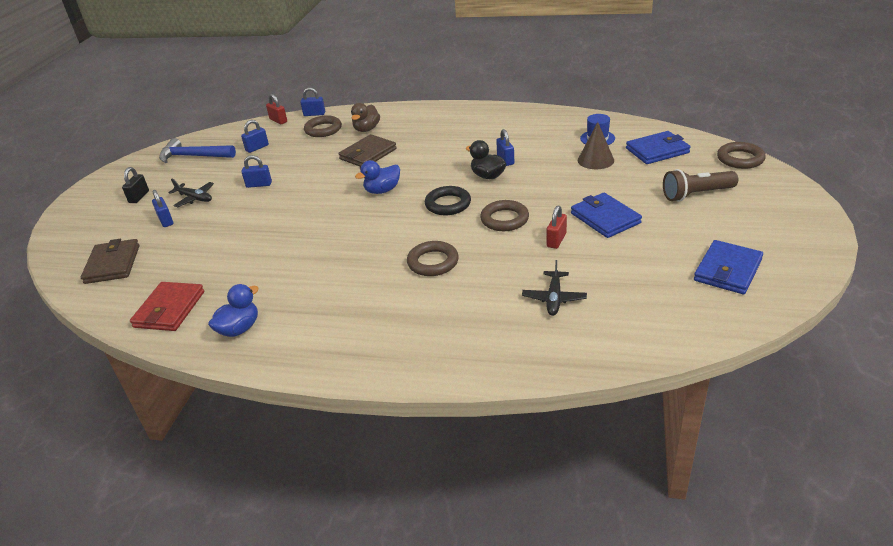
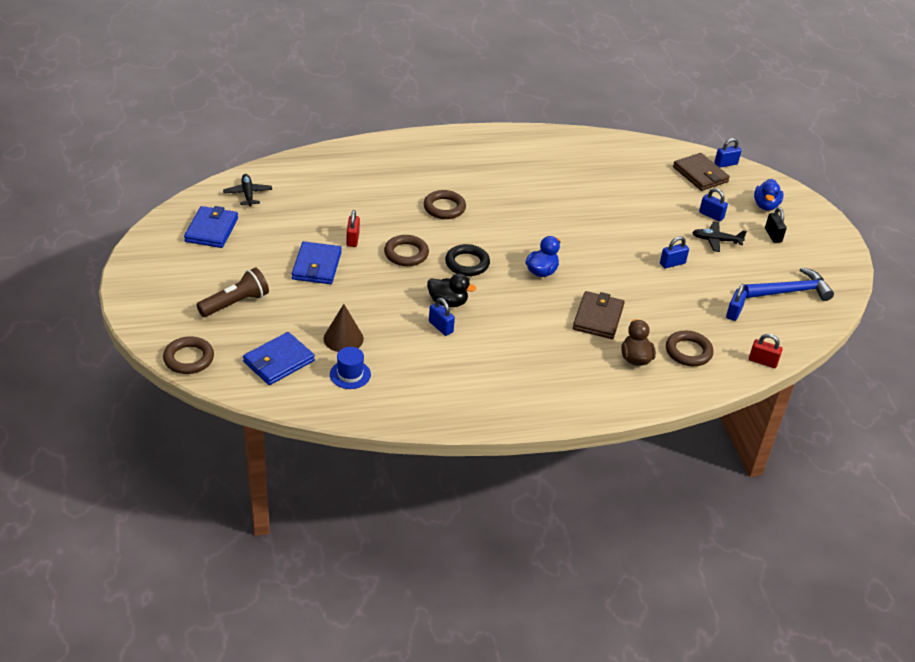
camera: 150 degrees right, 5 degrees up
red wallet [130,282,204,331] -> none
blue duck [208,284,259,337] -> blue duck moved to [754,179,784,211]
blue padlock [300,87,325,116] -> blue padlock moved to [714,138,742,168]
black plane [522,260,587,316] -> black plane moved to [223,174,272,206]
blue wallet [571,193,642,238] -> blue wallet turned 60 degrees clockwise [292,241,342,284]

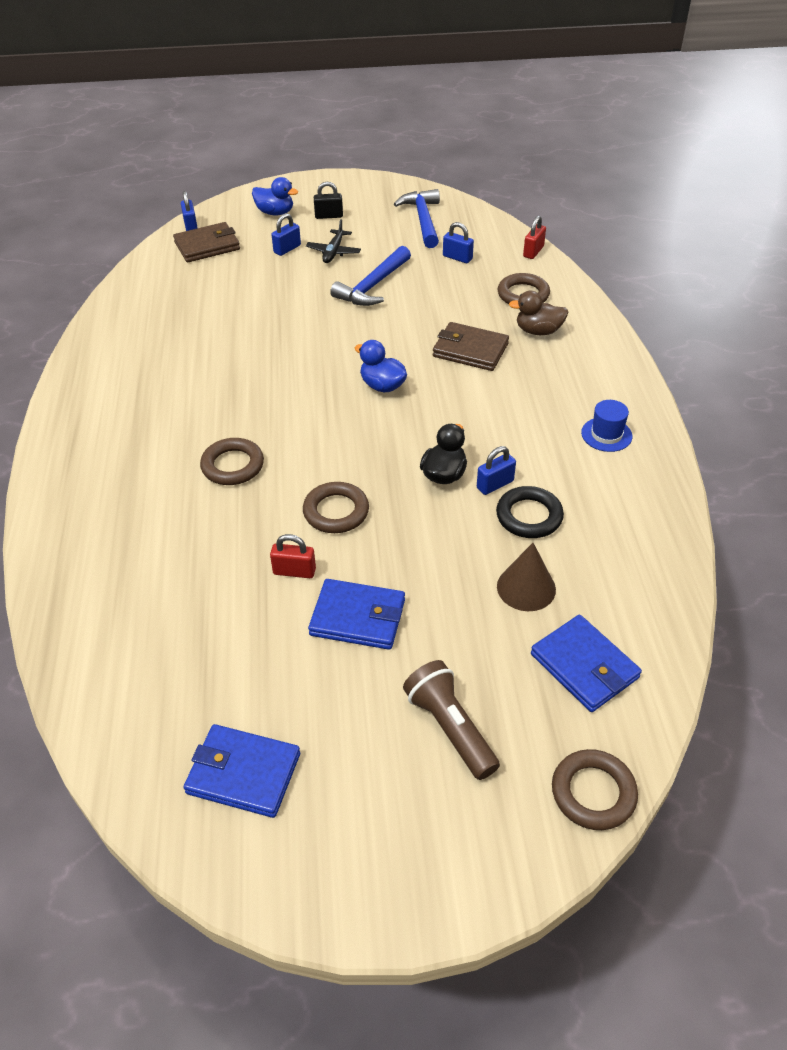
camera: 80 degrees left, 5 degrees up
black plane [223,174,272,206] -> none
blue hat [330,347,371,389] -> blue hat moved to [581,400,632,452]
black ring [445,244,490,276] -> black ring moved to [496,486,564,538]
blue padlock [660,236,689,269] -> blue hammer [330,246,411,306]

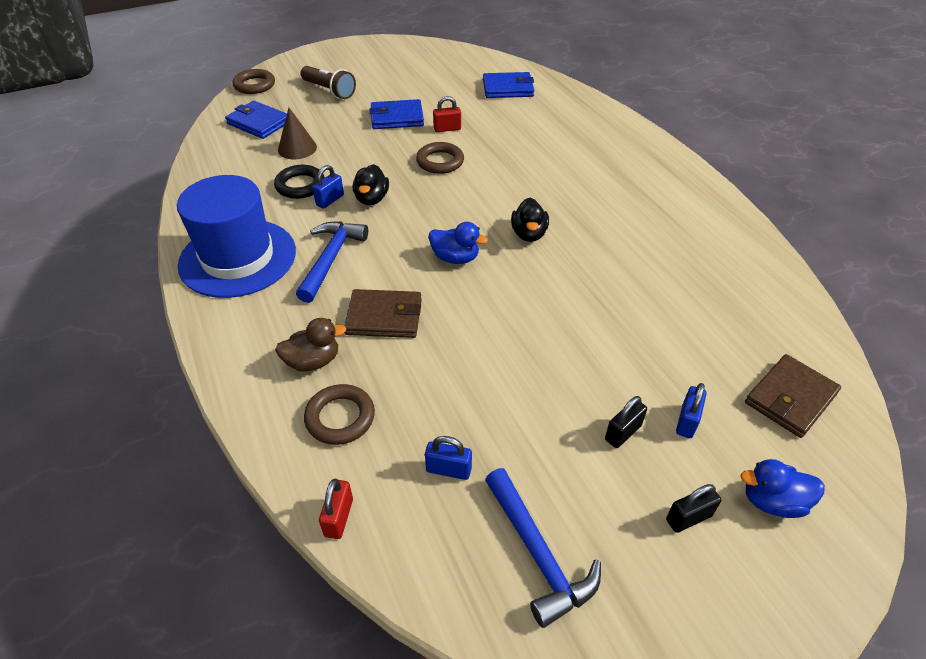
camera: 160 degrees right, 0 degrees up
blue padlock [181,191,198,231] -> none
blue wallet [183,724,300,818] -> blue wallet moved to [483,72,534,98]
brown ring [200,438,264,485] -> none
black plane [306,219,361,263] -> black padlock [605,396,647,448]
blue hammer [330,246,411,306] -> blue hammer moved to [296,221,368,303]
blue hat [581,400,632,452] -> blue hat [177,175,296,298], size x2.49
none -> black duck [511,198,549,242]

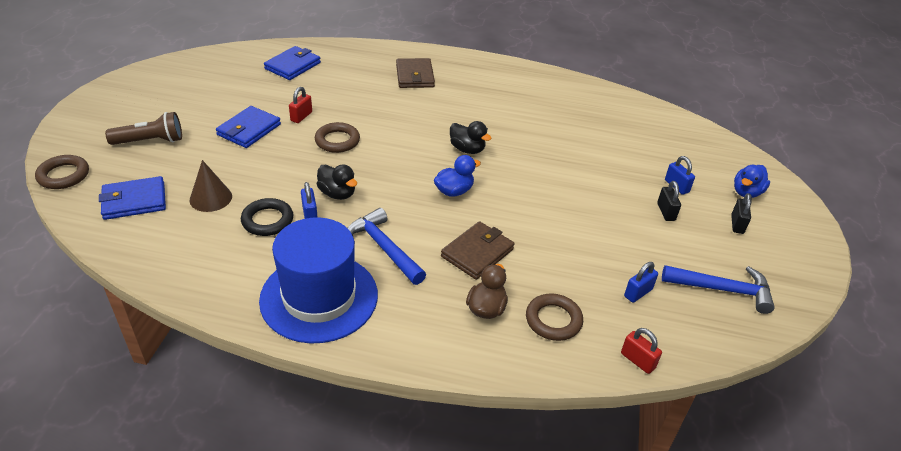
camera: 55 degrees left, 5 degrees down
brown wallet [745,354,841,438] -> brown wallet moved to [396,58,435,88]

